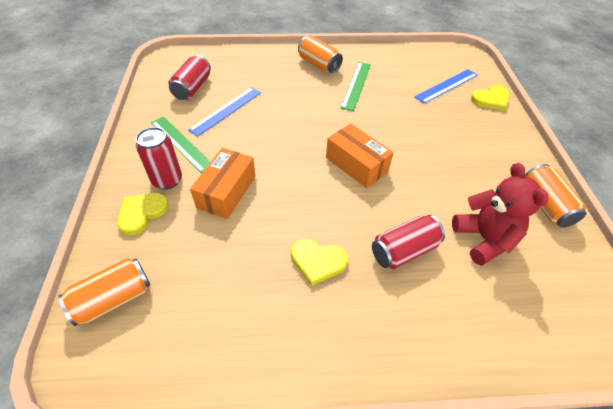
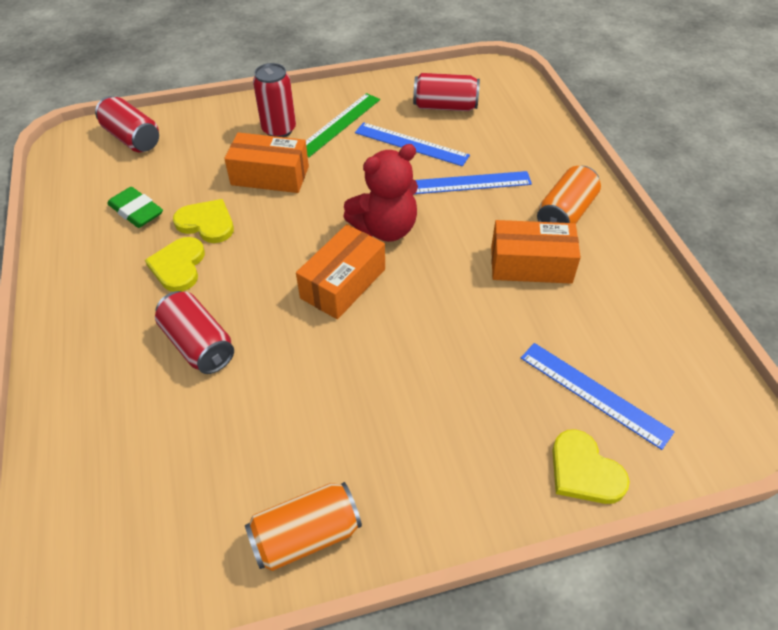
camera: 80 degrees right, 0 degrees up
orange can [58,258,150,326] -> red can [95,96,159,152]
yellow heart [117,193,169,235] -> yellow heart moved to [173,199,234,243]
green ruler [341,62,371,111] -> orange box [491,220,581,284]
red teddy bear [452,163,548,266] -> red teddy bear moved to [343,144,418,242]
none -> green eraser [107,187,163,228]
none -> blue ruler [415,171,532,194]

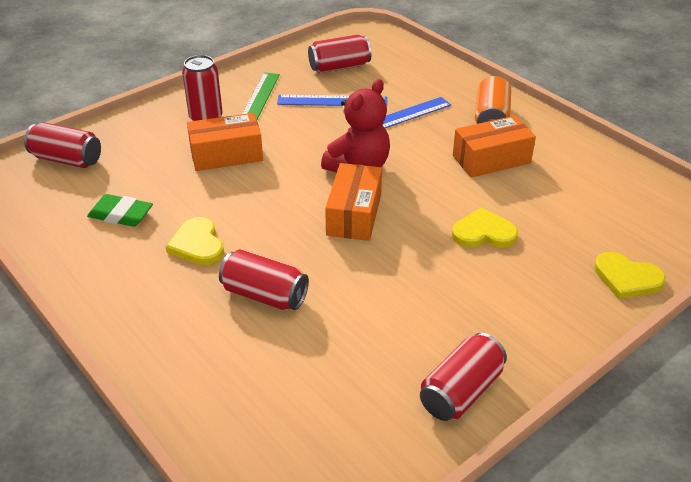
camera: 25 degrees left, 10 degrees down
yellow heart [173,199,234,243] -> yellow heart moved to [452,208,518,248]
orange can [245,482,362,571] -> red can [420,333,507,421]
blue ruler [521,343,675,450] -> none

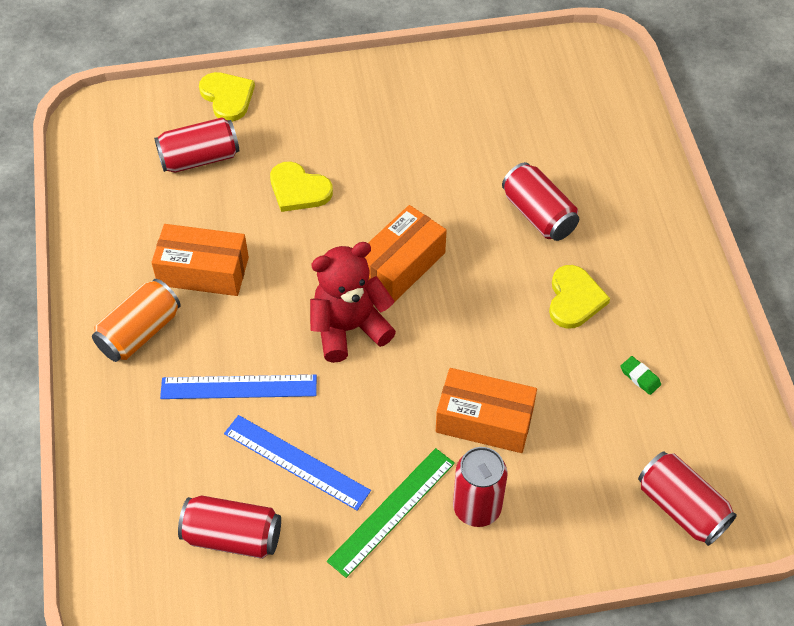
camera: 150 degrees left, 15 degrees up
green eraser [87,194,153,227] -> green eraser [621,356,661,395], size x0.56
red can [420,333,507,421] -> red can moved to [154,117,239,173]

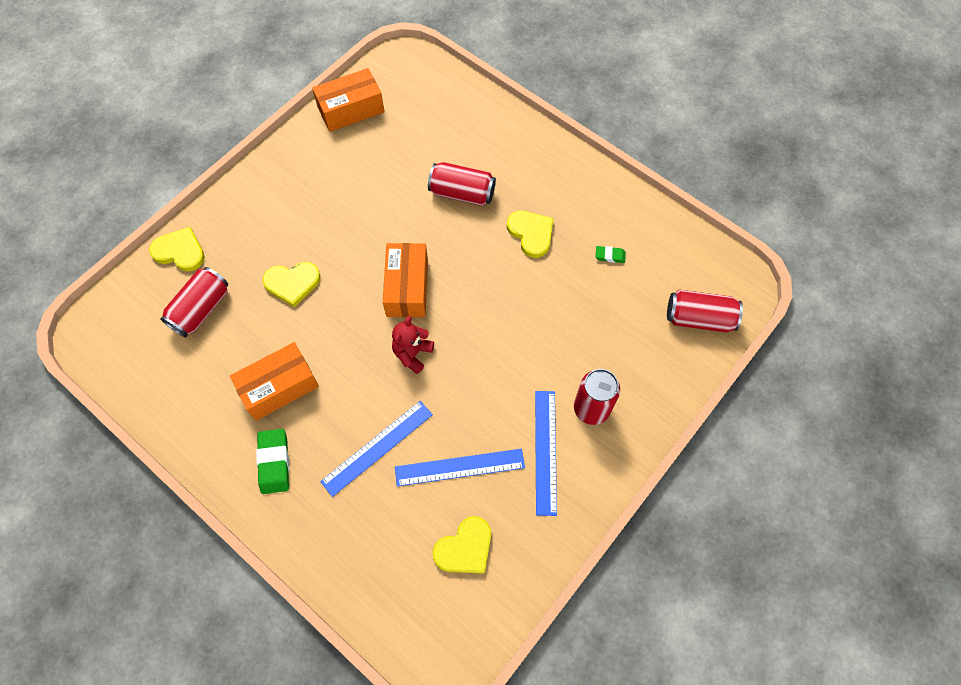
camera: 40 degrees left, 10 degrees up
orange can [92,279,181,362] -> green eraser [256,429,289,494]
red can [178,496,281,559] -> yellow heart [432,516,491,574]
red teddy bear [310,242,396,363] -> red teddy bear [392,316,434,374], size x0.62
green ruler [327,448,455,578] -> blue ruler [535,391,557,516]
orange box [436,368,537,453] -> orange box moved to [312,68,385,132]

